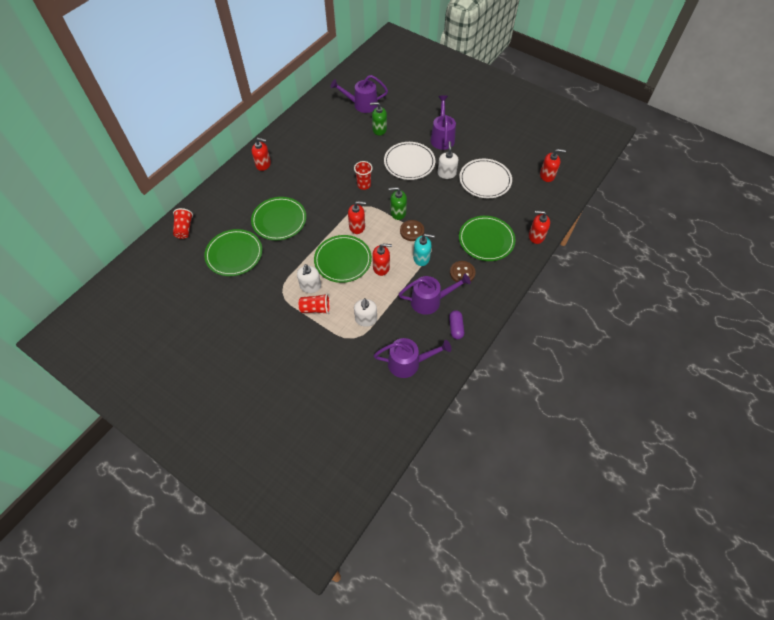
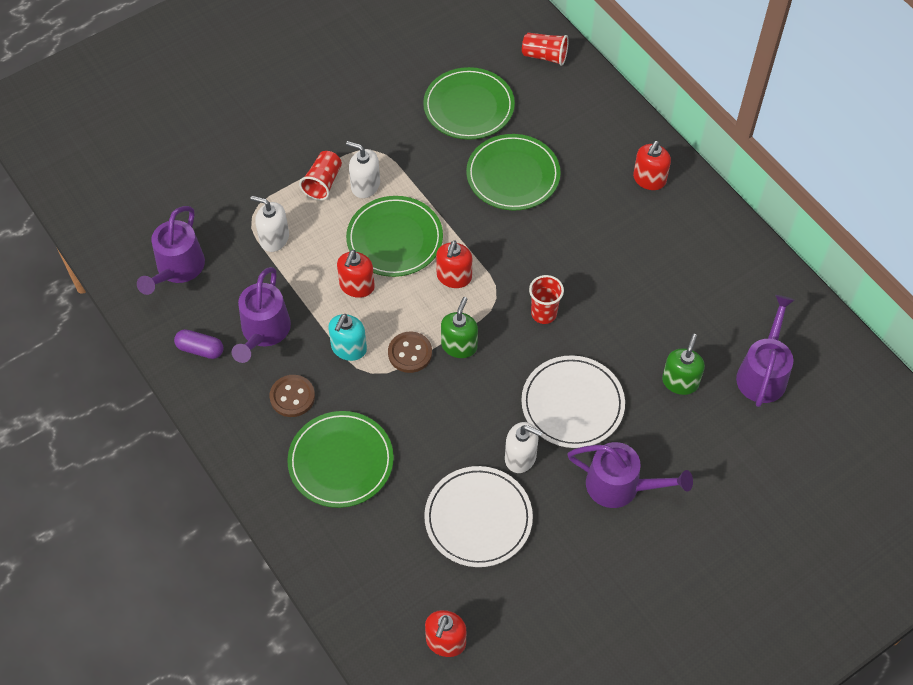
camera: 110 degrees right, 0 degrees up
red soap dispenser [529,211,550,244] -> none

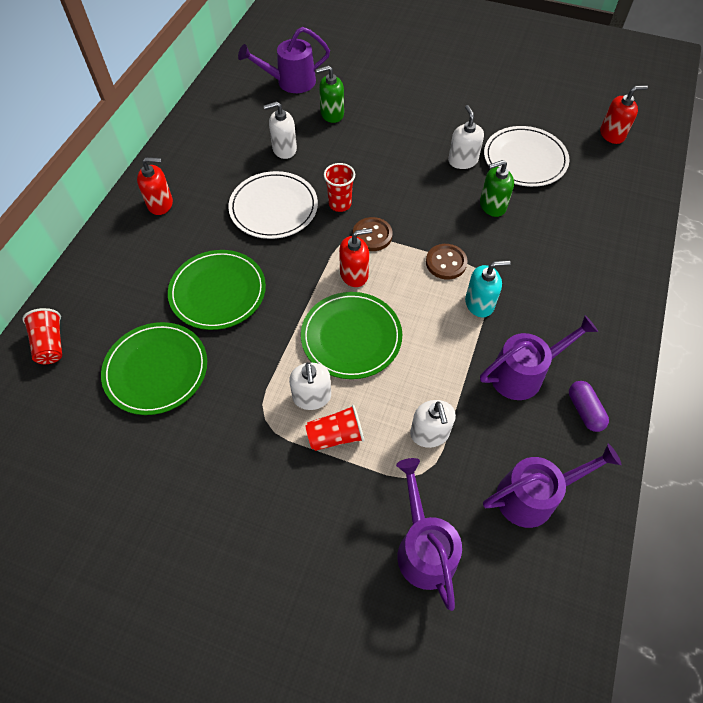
camera: 125 degrees left, 0 degrees up
brown button [270,375,315,417] -> brown button moved to [353,217,393,251]
green plate [287,411,394,508] -> none
red soap dispenser [337,250,375,298] -> none
green soap dispenser [441,297,478,358] -> green soap dispenser moved to [480,160,514,217]
white plate [521,355,625,448] -> white plate moved to [228,171,318,239]
purple watering can [567,442,693,508] -> purple watering can moved to [396,458,462,611]
none -> white soap dispenser [264,101,297,159]

